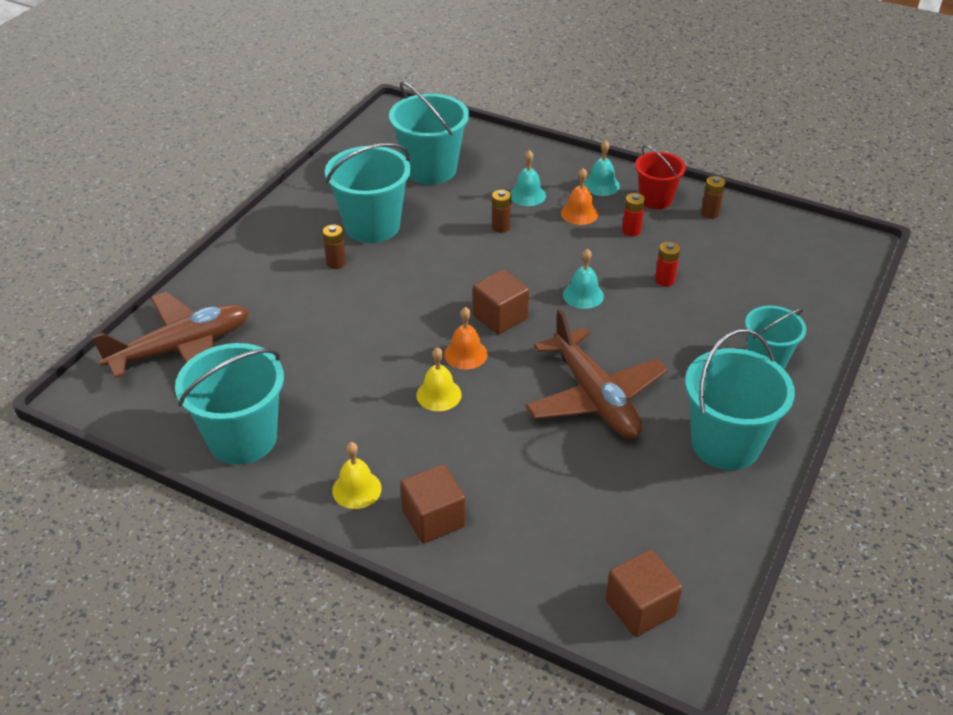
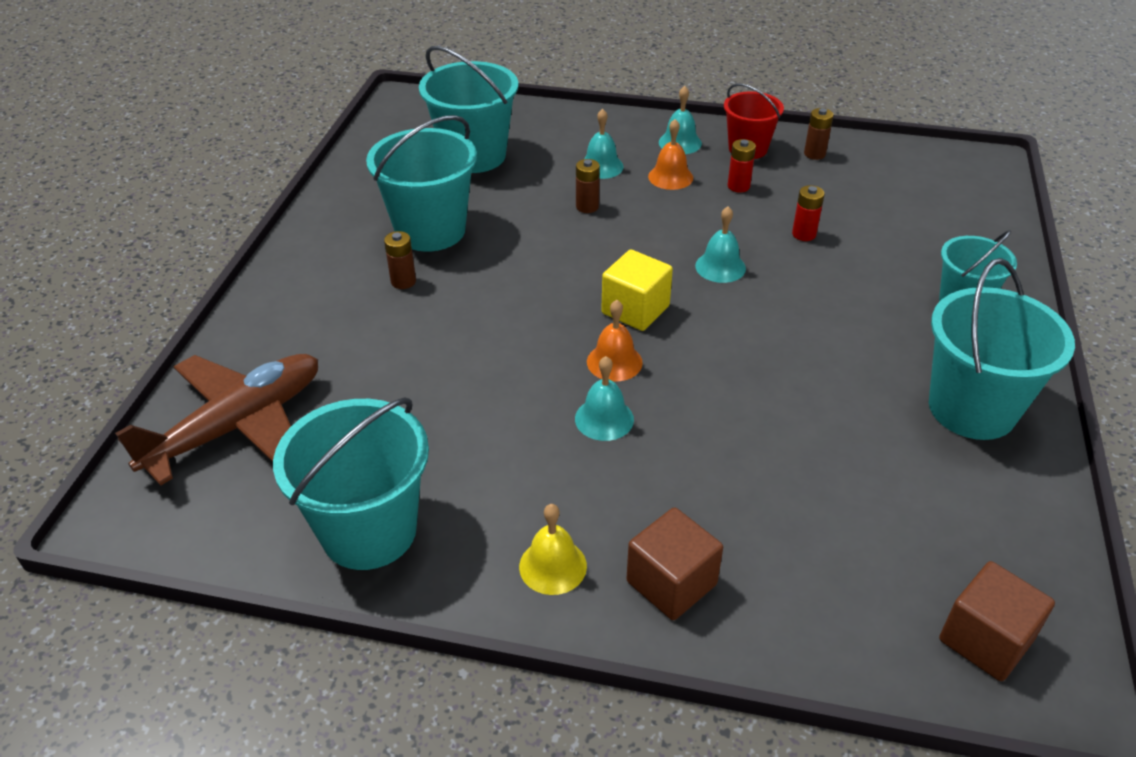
camera: 15 degrees left, 0 degrees up
yellow bell [416,347,462,411] -> turquoise bell [575,356,634,441]
brown cube [473,269,529,335] -> yellow cube [601,249,673,331]
brown plane [525,309,668,439] -> none

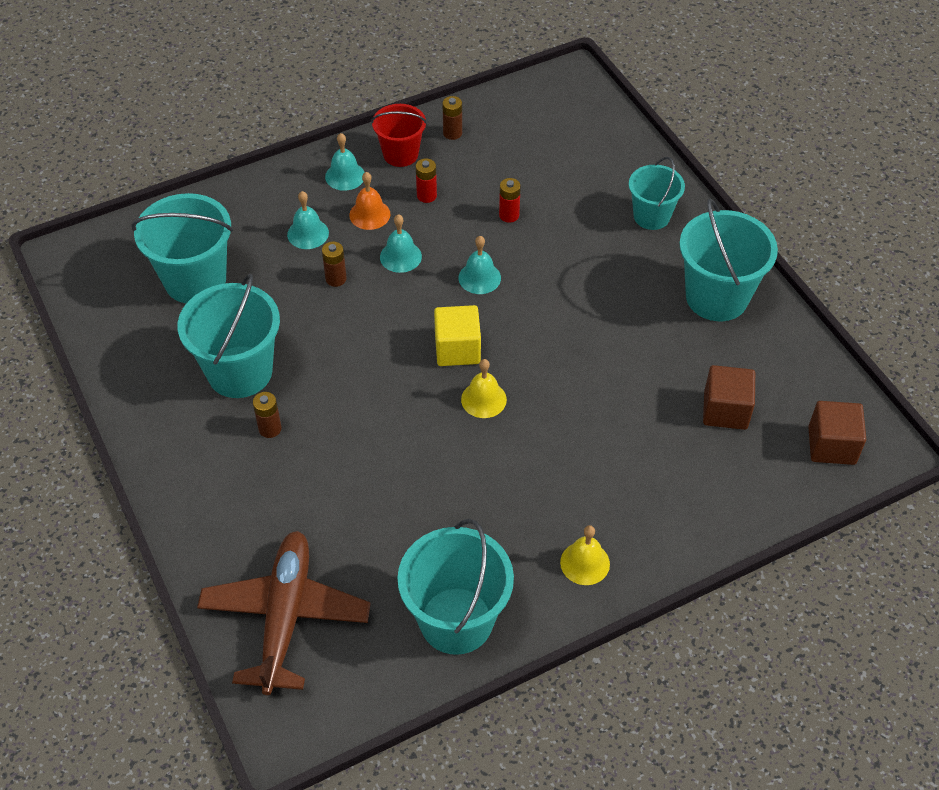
camera: 40 degrees left, 10 degrees up
turquoise bell [575,356,634,441] -> turquoise bell moved to [380,214,422,273]
orange bell [587,300,643,382] -> yellow bell [461,359,507,418]
brown cube [626,507,723,620] -> brown cube moved to [703,365,755,430]

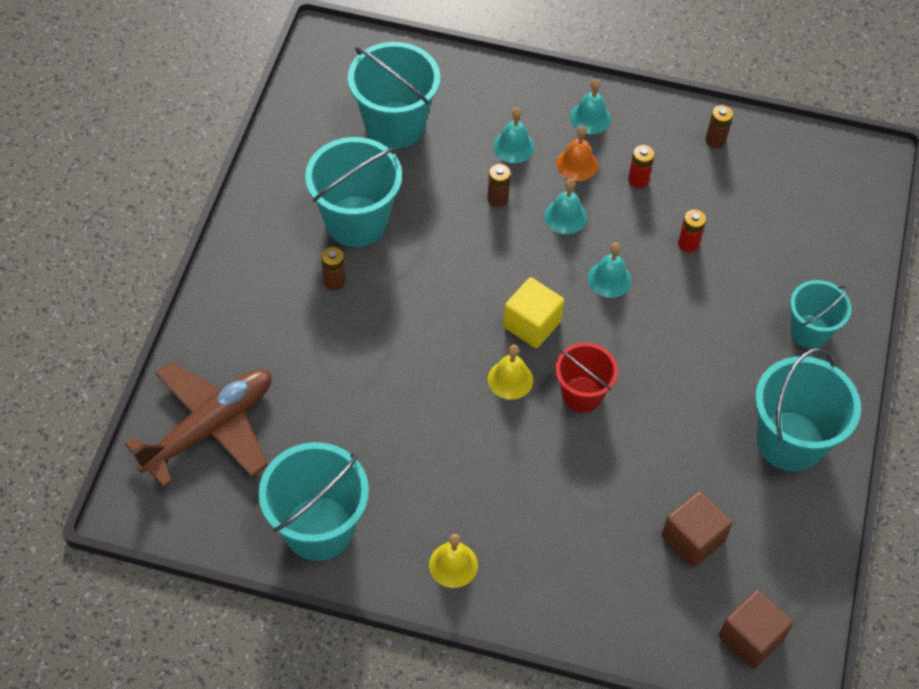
camera: 40 degrees right, 5 degrees up
red bucket [371,104,427,167] -> red bucket moved to [555,343,618,413]

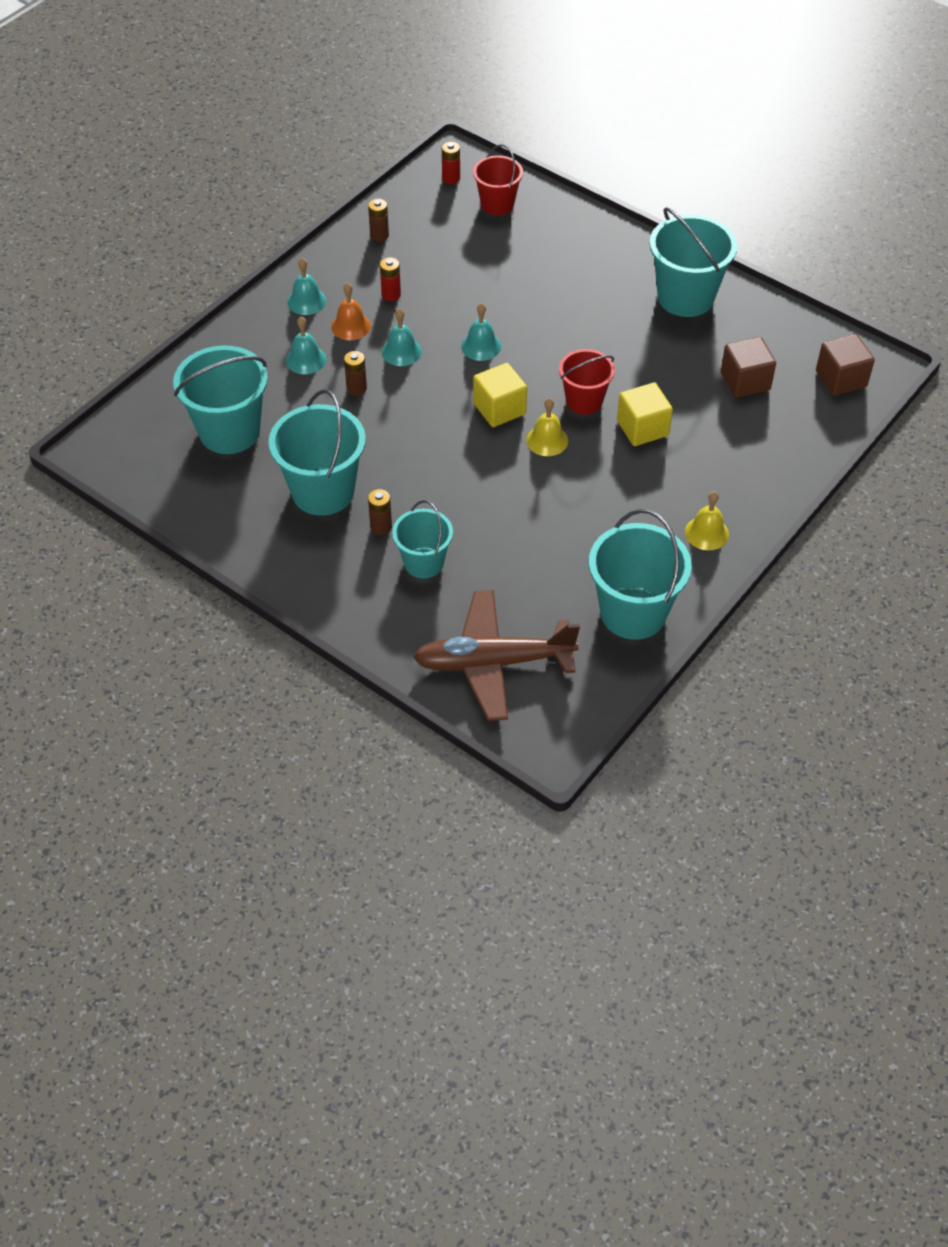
camera: 65 degrees left, 5 degrees down
brown plane [125,362,272,488] -> brown plane turned 75 degrees counterclockwise [413,590,580,721]
red battery [678,209,706,253] -> red battery moved to [442,142,460,184]
turquoise bucket [790,280,851,349] -> turquoise bucket moved to [392,500,453,578]
none -> red bucket [473,144,523,215]
none -> yellow cube [617,382,673,446]

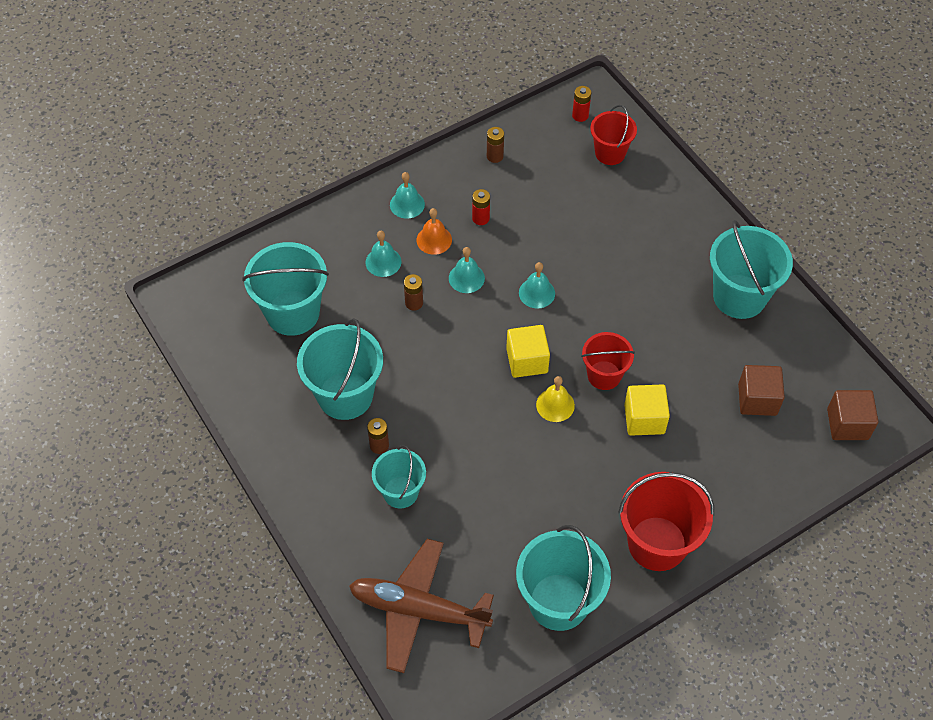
camera: 20 degrees right, 5 degrees up
yellow bell [685,491,729,550] -> red bucket [618,472,714,571]

